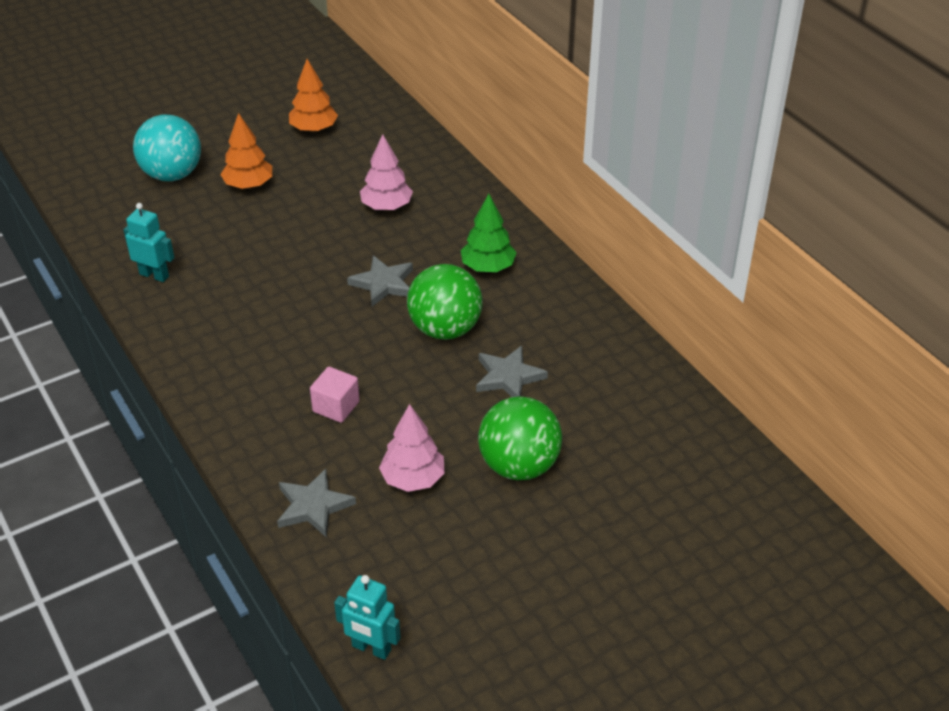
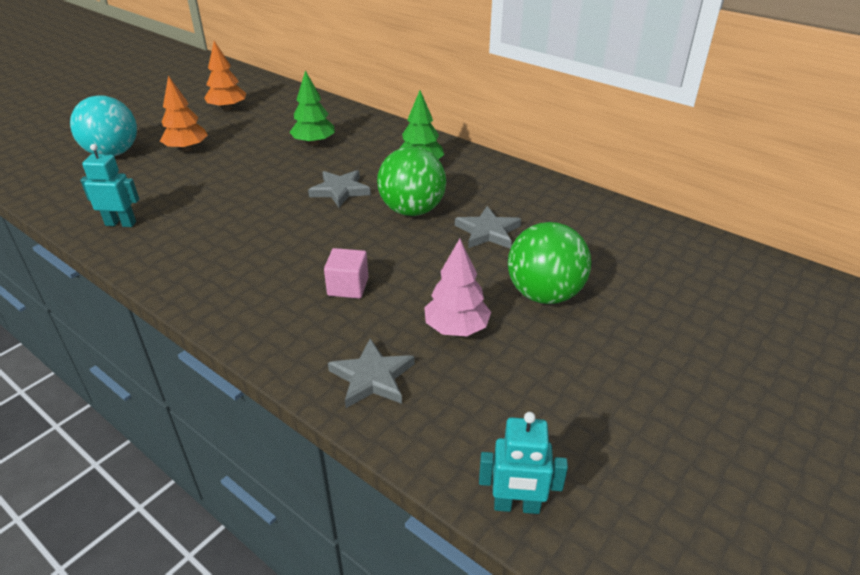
camera: 20 degrees left, 5 degrees down
pink tree [360,134,413,211] -> green tree [289,70,335,146]

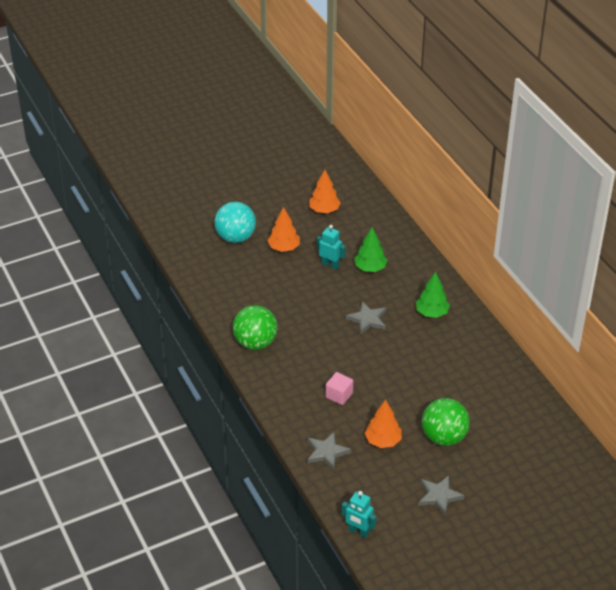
camera: 25 degrees right, 5 degrees up
turquoise robot [80,144,139,227] -> turquoise robot moved to [317,225,346,269]
green ball [377,146,446,216] -> green ball moved to [233,305,278,350]
pink tree [424,239,491,336] -> orange tree [365,400,402,448]
grey star [455,206,521,249] -> grey star moved to [418,476,464,515]

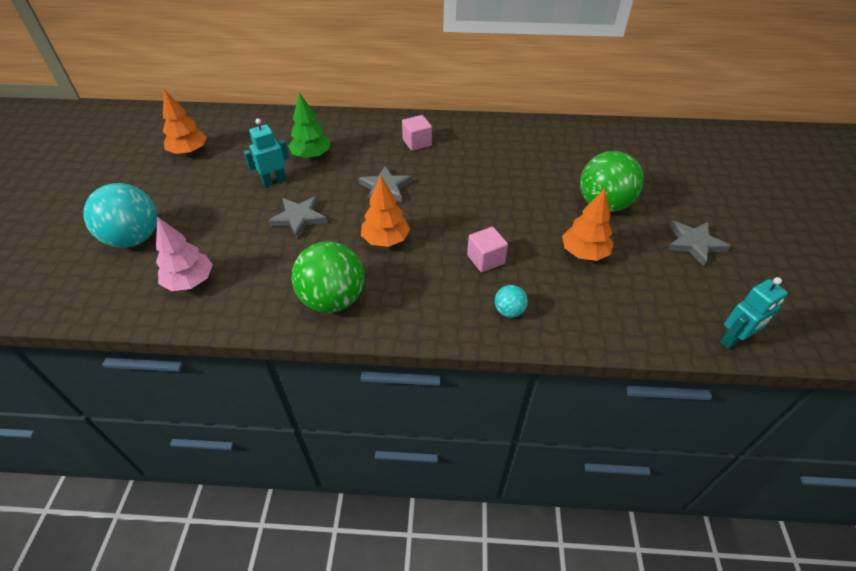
camera: 60 degrees left, 5 degrees up
orange tree [268,207,300,252] -> orange tree moved to [361,175,410,247]
grey star [307,432,351,470] -> grey star moved to [268,196,328,239]
green tree [416,272,450,318] -> pink cube [402,115,432,151]
none -> pink tree [156,217,213,291]
none -> turquoise ball [495,285,528,318]

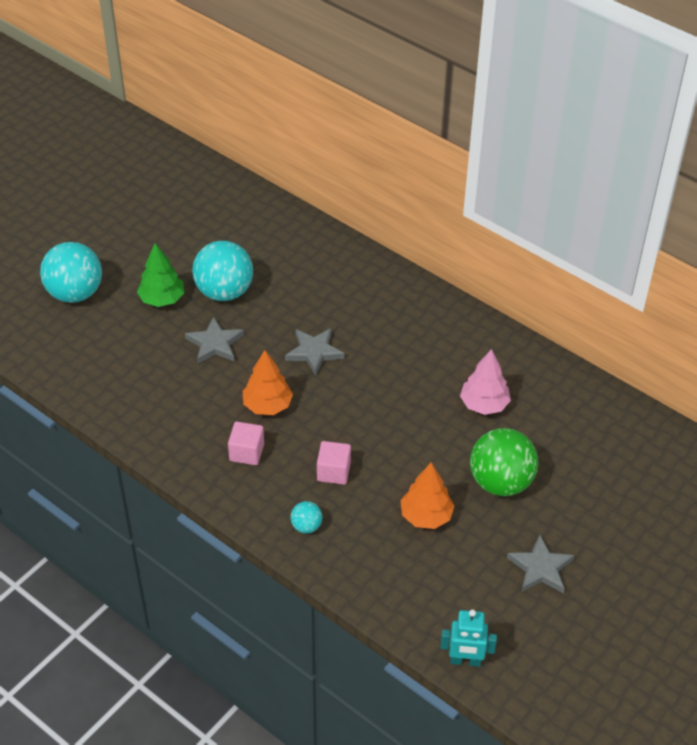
camera: 35 degrees right, 0 degrees up
pink tree [156,217,213,291] -> pink tree moved to [460,349,511,415]
orange tree [163,89,207,155] -> none
turquoise robot [244,118,289,187] -> turquoise ball [192,241,253,301]
green tree [288,92,330,159] -> green tree moved to [137,243,184,307]
green ball [292,241,364,313] -> none
pink cube [402,115,432,151] -> pink cube moved to [228,422,264,465]

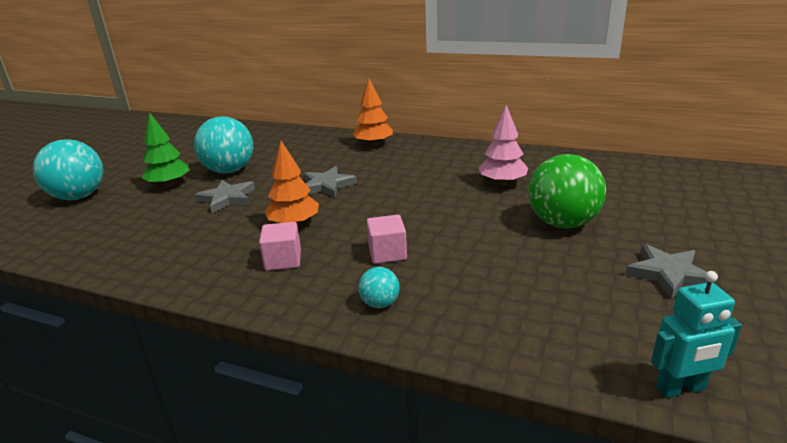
camera: 15 degrees left, 20 degrees down
orange tree [401,463,455,529] -> orange tree moved to [353,78,393,146]

